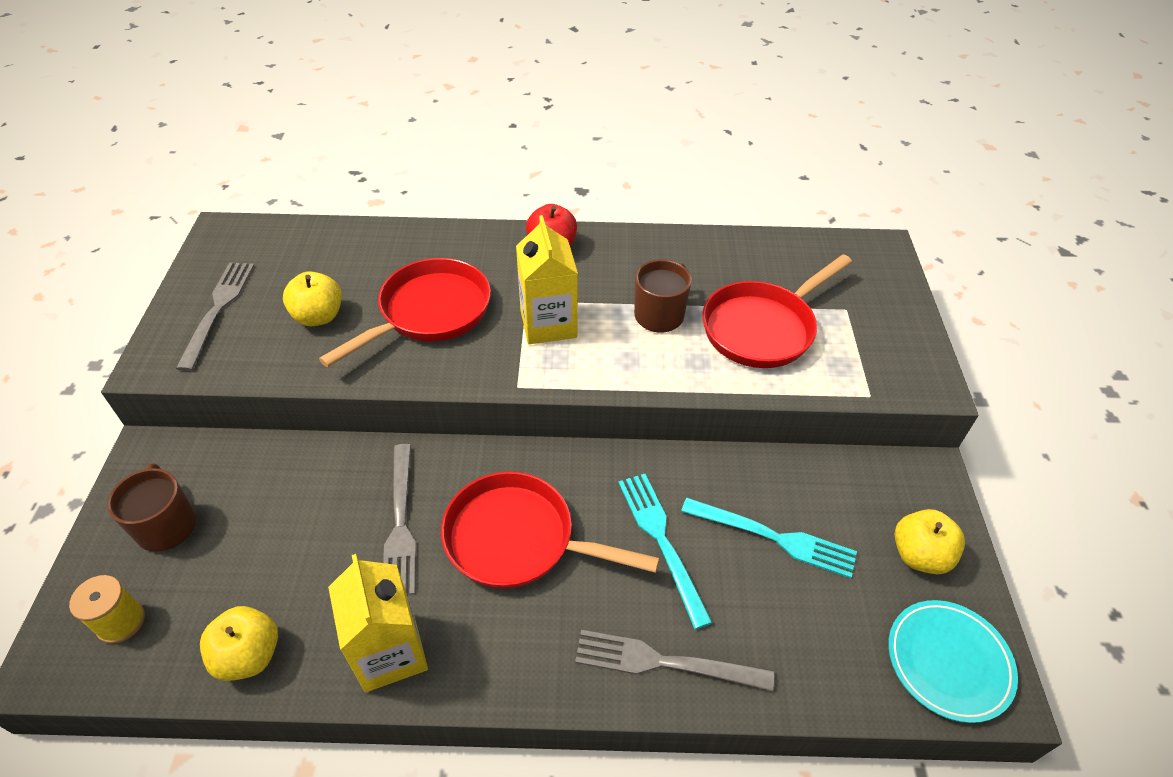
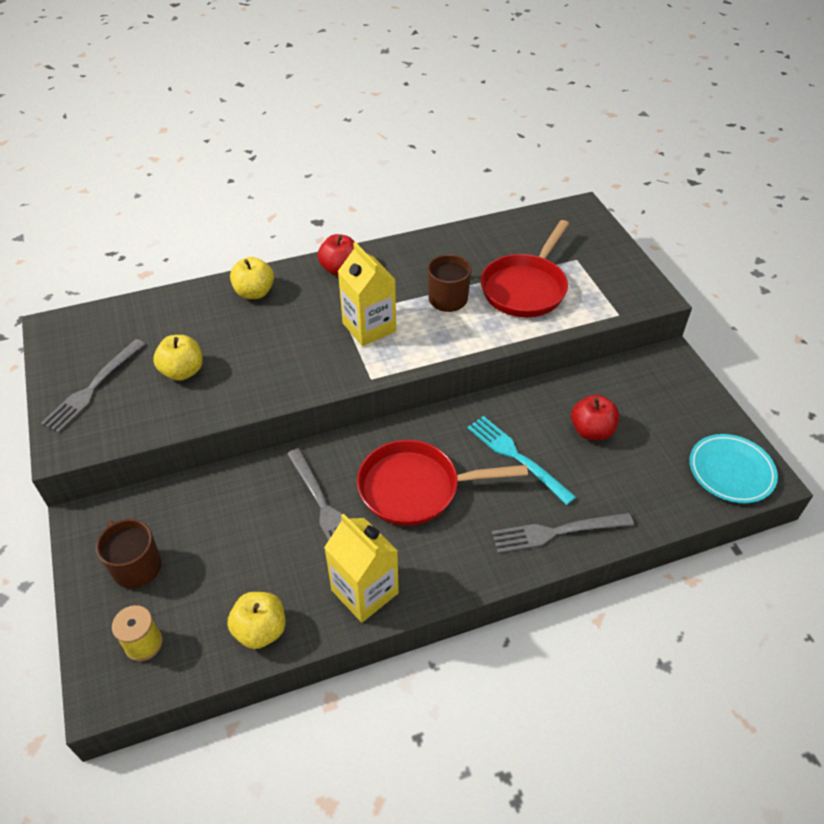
camera: 20 degrees left, 0 degrees up
grey fork [176,262,255,371] -> grey fork turned 135 degrees counterclockwise [41,339,145,433]
red pan [319,258,491,367] -> none
turquoise fork [681,498,857,578] -> red apple [571,395,619,440]
yellow apple [895,509,965,574] -> yellow apple moved to [230,257,274,299]

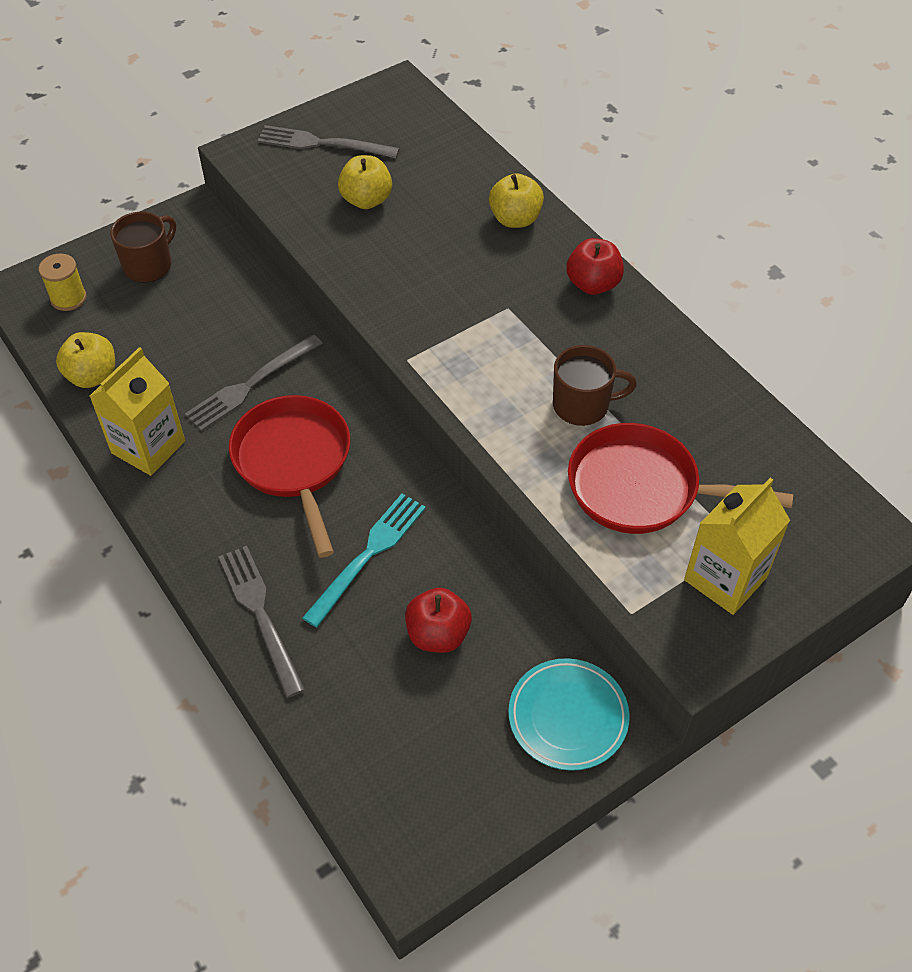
camera: 75 degrees right, 5 degrees up
yellow carton [338,242,396,346] -> yellow carton moved to [684,478,790,615]
turquoise plate [689,434,778,503] -> turquoise plate moved to [508,658,630,771]

